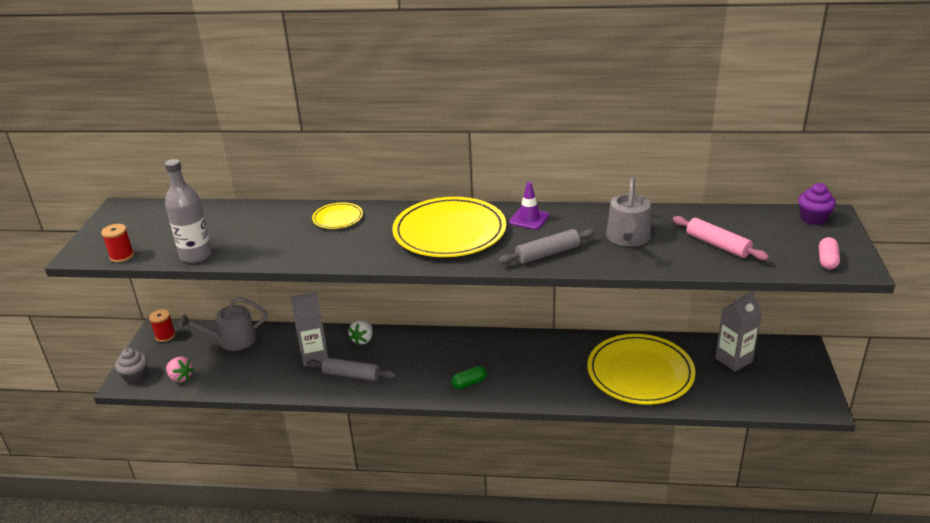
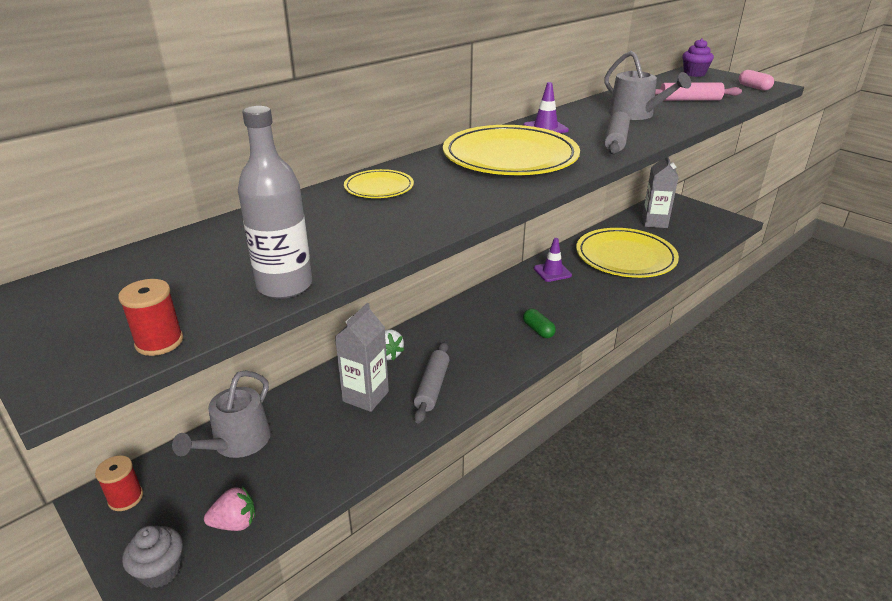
camera: 50 degrees left, 0 degrees up
grey rolling pin [307,357,396,381] -> grey rolling pin turned 45 degrees counterclockwise [414,342,449,424]
green capsule [452,366,487,389] -> green capsule turned 45 degrees counterclockwise [523,309,556,338]
none -> purple traffic cone [534,238,572,282]

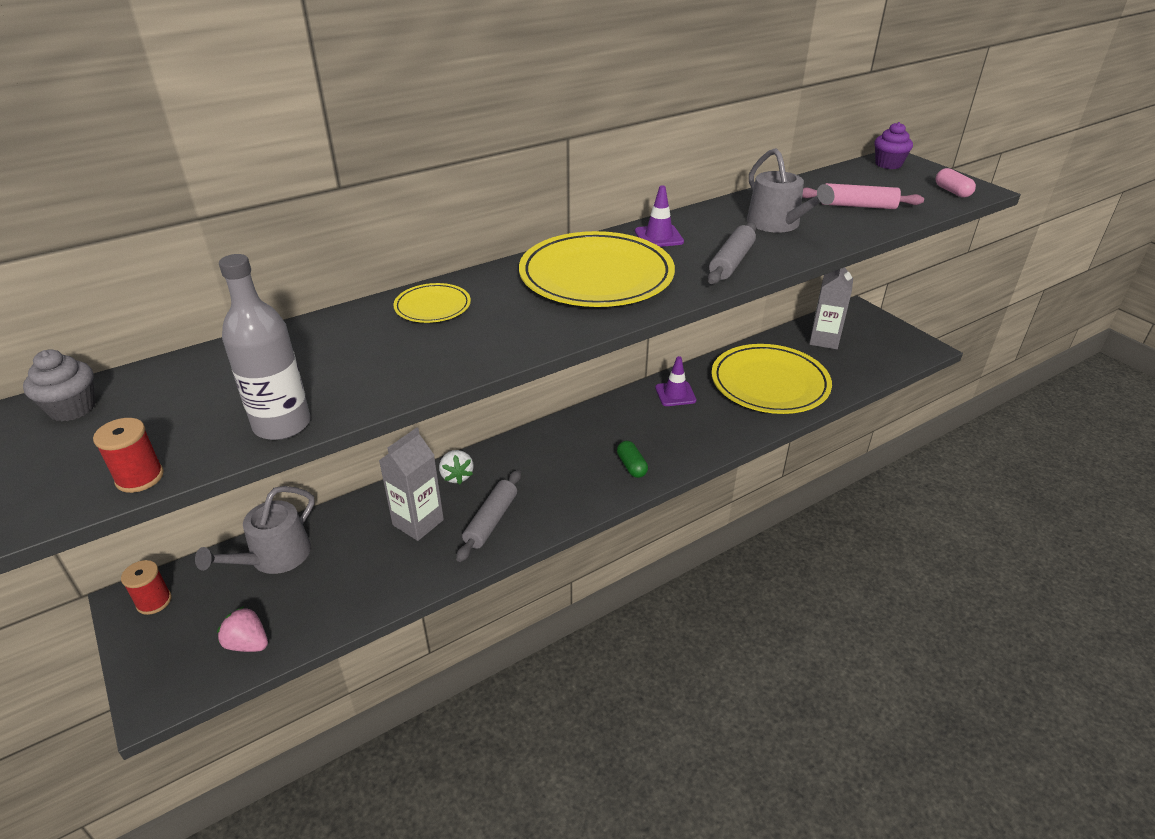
camera: 10 degrees right, 5 degrees up
grey cupcake [122,525,183,588] -> grey cupcake moved to [23,349,96,422]
pink strawberry [204,486,255,531] -> pink strawberry turned 150 degrees counterclockwise [217,606,268,652]

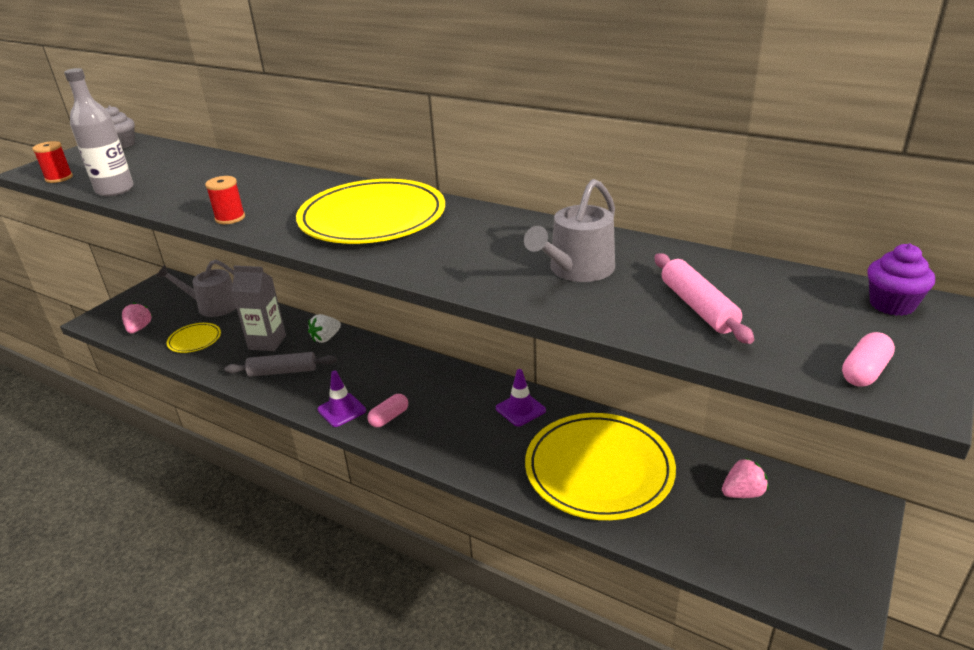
camera: 65 degrees right, 5 degrees down
red spool [121,560,171,615] -> red spool moved to [205,176,245,224]
yellow plate [393,283,471,323] -> yellow plate moved to [167,323,221,353]
green capsule [617,441,648,478] -> pink capsule [368,394,408,427]
purple traffic cone [635,185,684,247] -> purple traffic cone moved to [317,371,366,427]
grey rolling pin [707,222,756,284] -> none
grey carton [809,267,853,349] -> pink strawberry [722,458,768,498]

